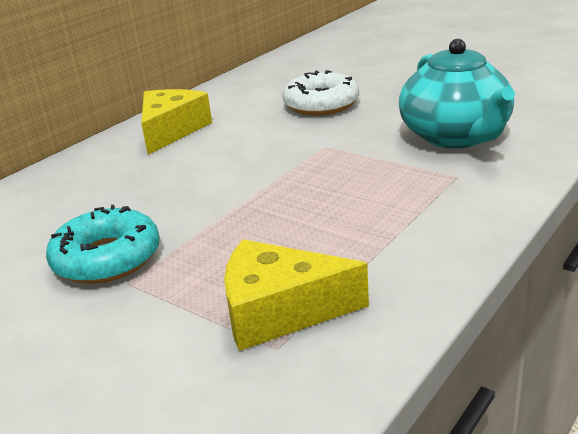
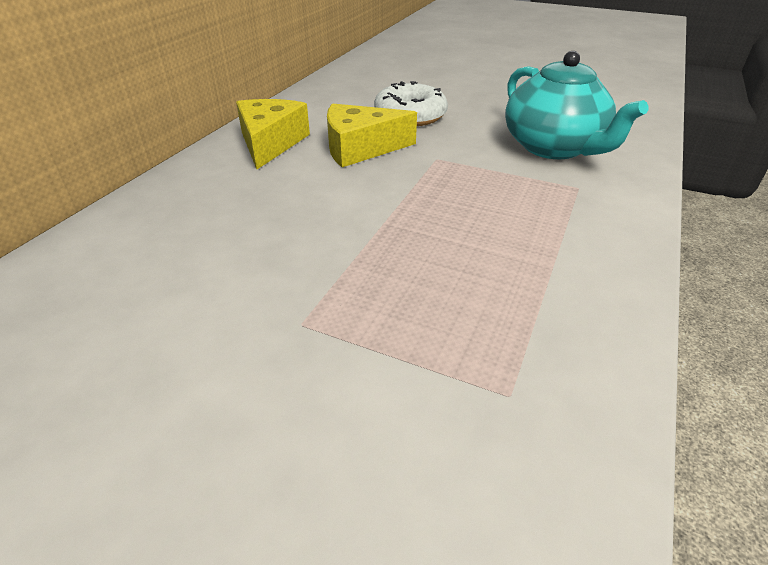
camera: 15 degrees left, 10 degrees up
turquoise donut [46,205,160,284] -> none
yellow cheese [224,239,369,351] -> yellow cheese moved to [327,103,417,167]

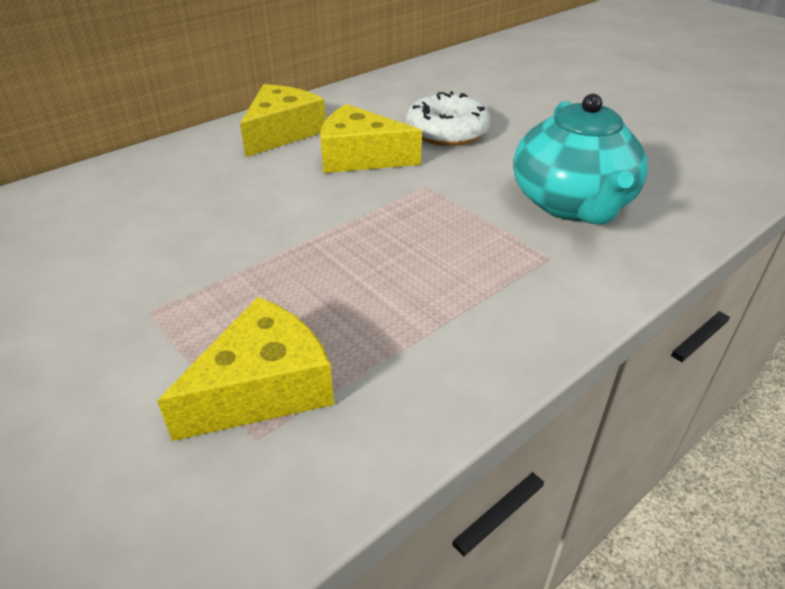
camera: 25 degrees right, 0 degrees up
none -> yellow cheese [157,297,334,441]

